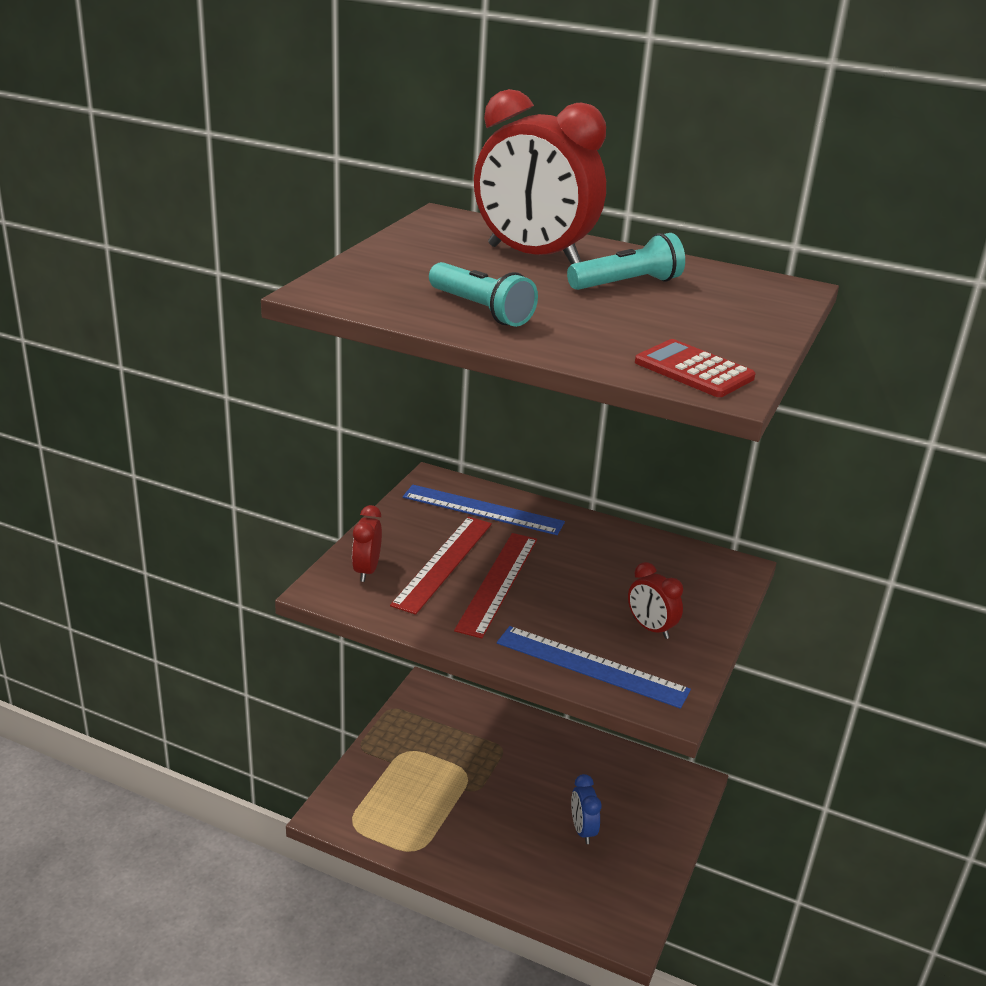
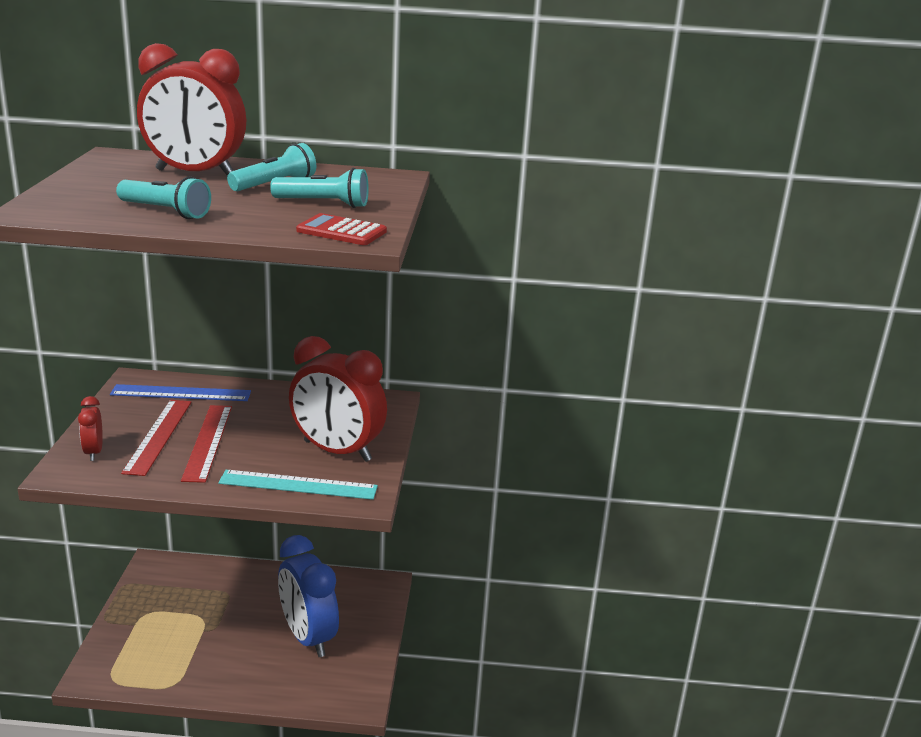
camera: 20 degrees left, 5 degrees down
blue ruler [497,626,691,709] -> turquoise ruler [218,470,378,500]
blue clock [571,774,601,844] -> blue clock [278,535,339,657], size x2.17
red clock [628,562,683,639] -> red clock [289,336,387,462], size x2.17
none -> turquoise flashlight [270,168,369,208]

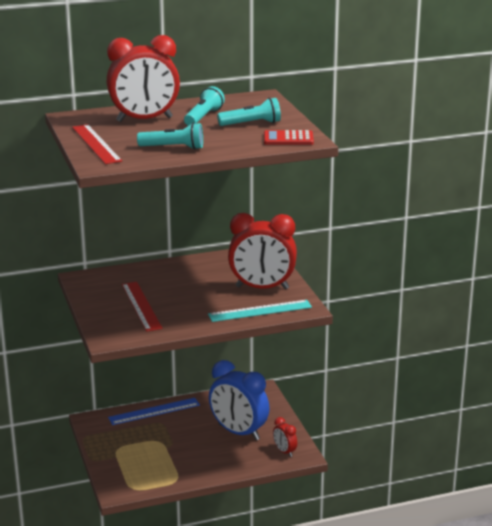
camera: 20 degrees left, 0 degrees up
red clock [78,396,103,461] -> red clock moved to [273,417,297,457]
blue ruler [110,384,251,401] -> blue ruler moved to [108,398,200,425]
red ruler [181,405,232,483] -> red ruler moved to [72,124,122,164]

